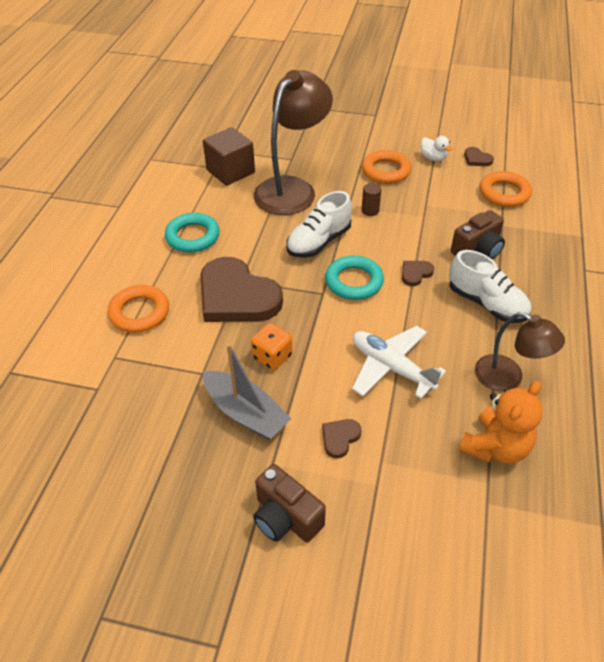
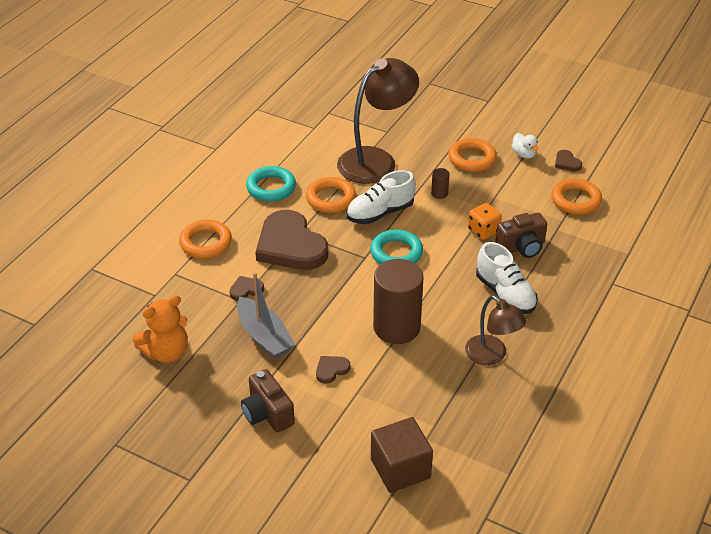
camera: 15 degrees right, 5 degrees down
brown cube [203,127,255,186] -> brown cube moved to [371,417,433,493]
orange dice [251,323,292,370] -> orange dice moved to [468,203,502,240]
white plane [352,326,446,399] -> brown cylinder [373,259,424,344]
brown heart [402,261,434,286] -> brown heart moved to [229,276,264,301]
orange teddy bear [459,381,543,464] -> orange teddy bear moved to [133,295,188,363]
none -> orange ring [306,177,356,213]

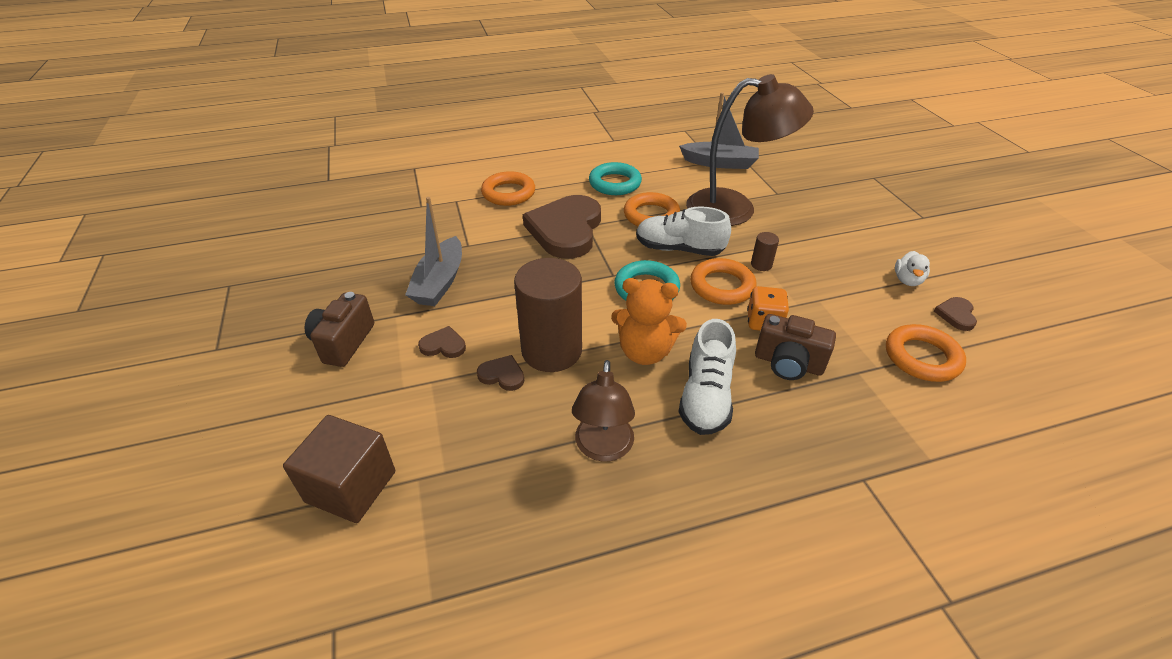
camera: 45 degrees right, 0 degrees up
orange teddy bear [133,295,188,363] -> orange teddy bear moved to [611,278,687,365]
brown heart [229,276,264,301] -> brown heart moved to [477,355,524,391]
orange ring [448,138,497,172] -> orange ring moved to [690,258,757,305]
none -> grey boat [679,92,759,169]

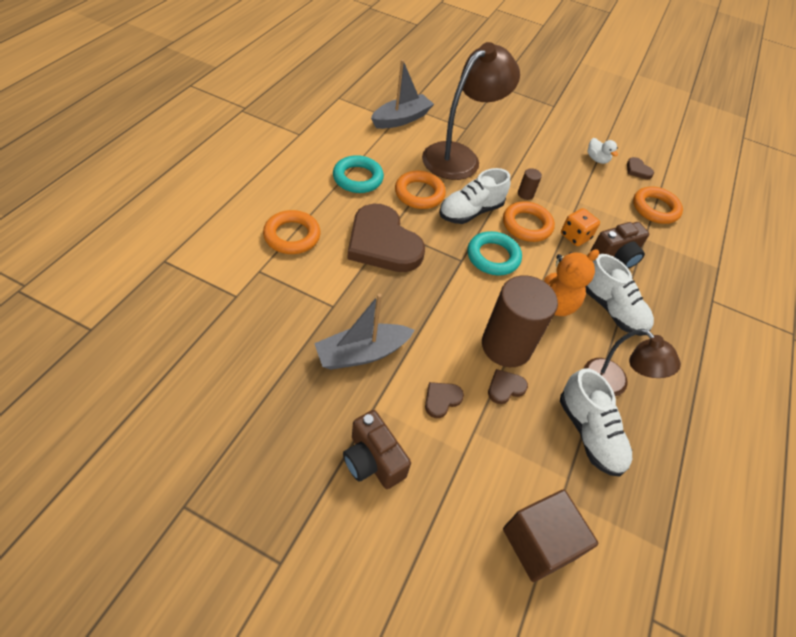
camera: 55 degrees left, 10 degrees up
grey boat [405,197,462,306] -> grey boat turned 105 degrees clockwise [314,294,415,370]
none -> white shoe [560,368,632,477]

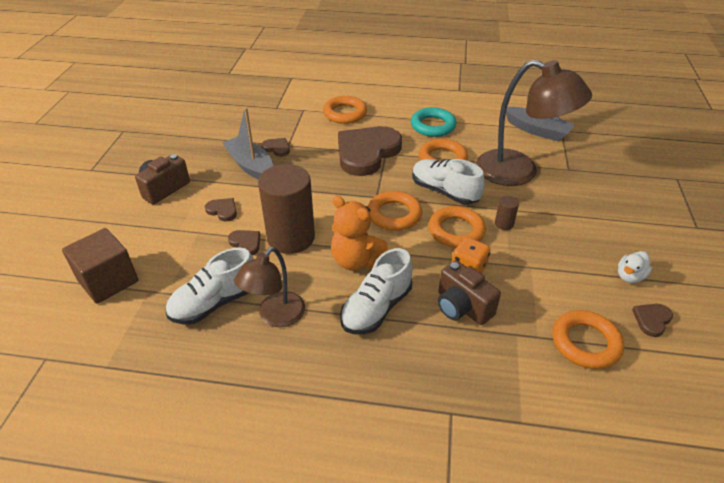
camera: 80 degrees right, 10 degrees down
turquoise ring [468,231,522,275] -> orange ring [368,191,422,231]
none -> brown heart [261,138,290,157]

